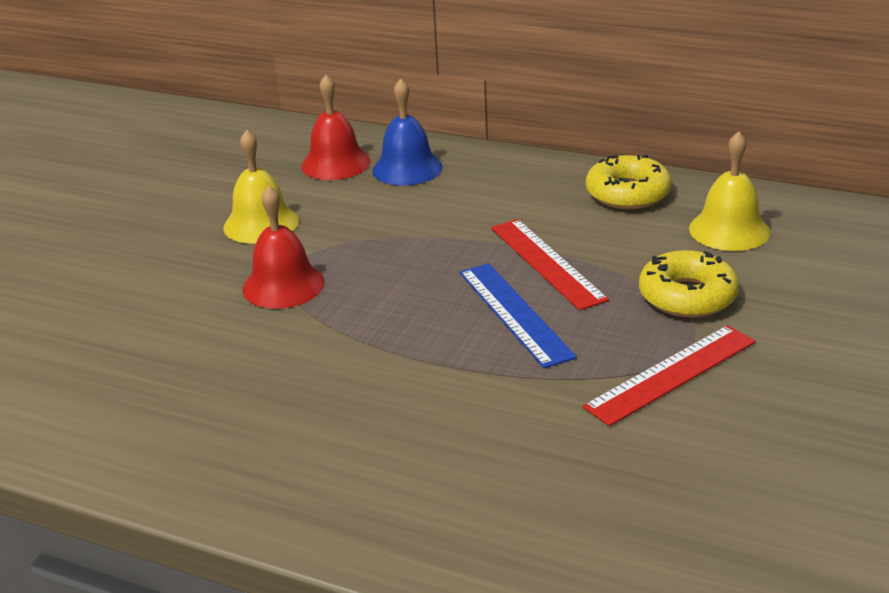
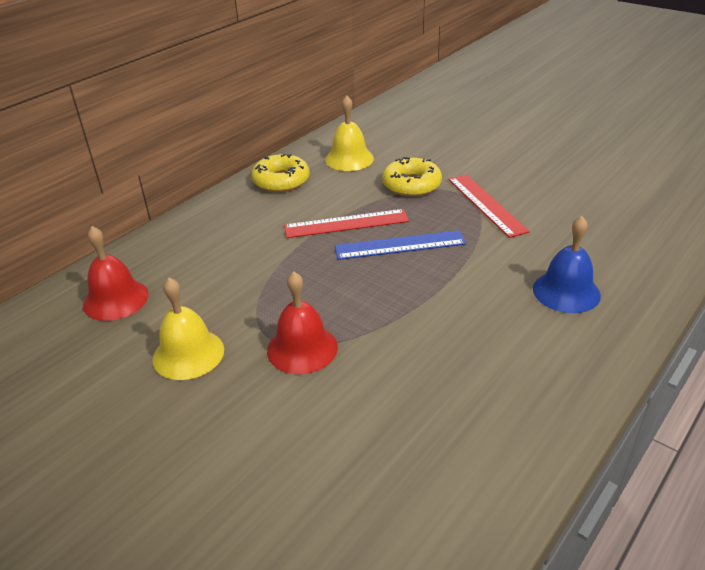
camera: 75 degrees left, 5 degrees up
blue bell [372,78,443,185] -> blue bell moved to [533,216,601,313]

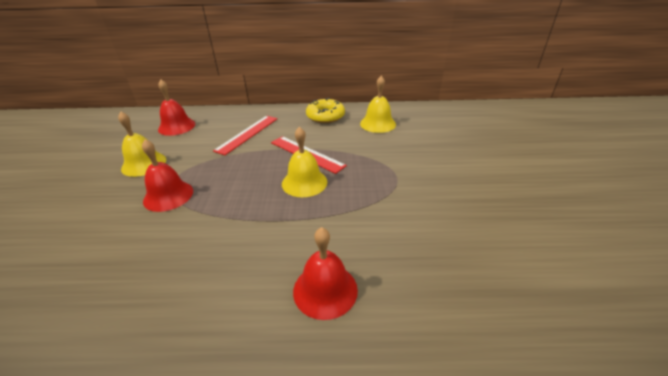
camera: 50 degrees right, 0 degrees up
blue ruler [335,230,466,260] -> yellow bell [282,127,327,197]
yellow donut [382,157,442,197] -> none
red ruler [448,174,530,238] -> red ruler moved to [213,116,278,155]
blue bell [533,216,601,313] -> red bell [293,227,358,320]

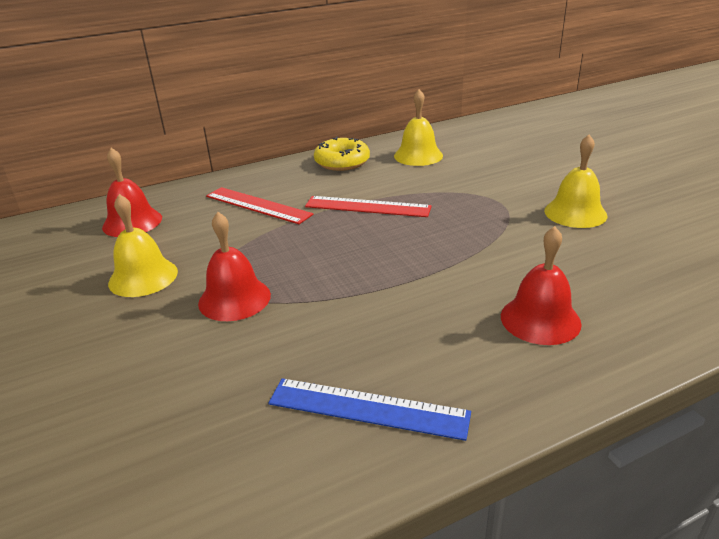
camera: 25 degrees left, 5 degrees down
red ruler [213,116,278,155] -> red ruler turned 60 degrees counterclockwise [206,187,313,224]
yellow bell [282,127,327,197] -> yellow bell moved to [544,134,607,228]
none -> blue ruler [268,378,471,441]

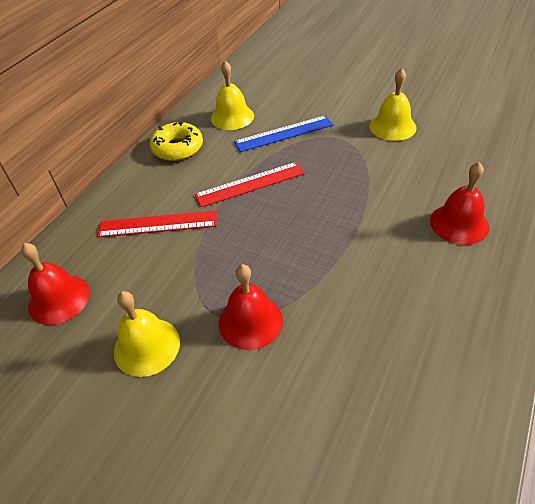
camera: 35 degrees left, 15 degrees up
blue ruler [268,378,471,441] -> blue ruler moved to [234,115,334,152]

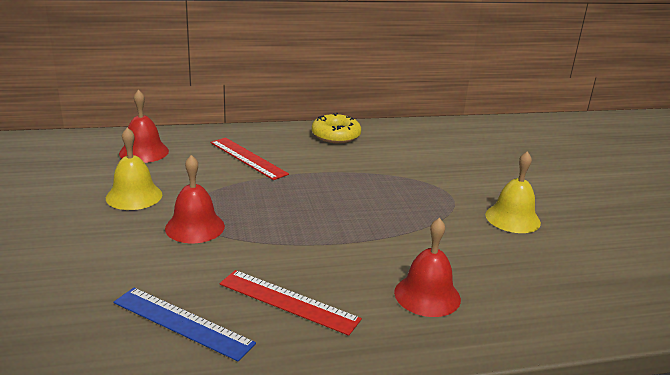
camera: 45 degrees right, 20 degrees down
red ruler [195,162,305,207] -> red ruler moved to [220,270,362,336]
yellow bell [211,61,254,130] -> none
blue ruler [234,115,334,152] -> blue ruler moved to [114,288,256,361]

